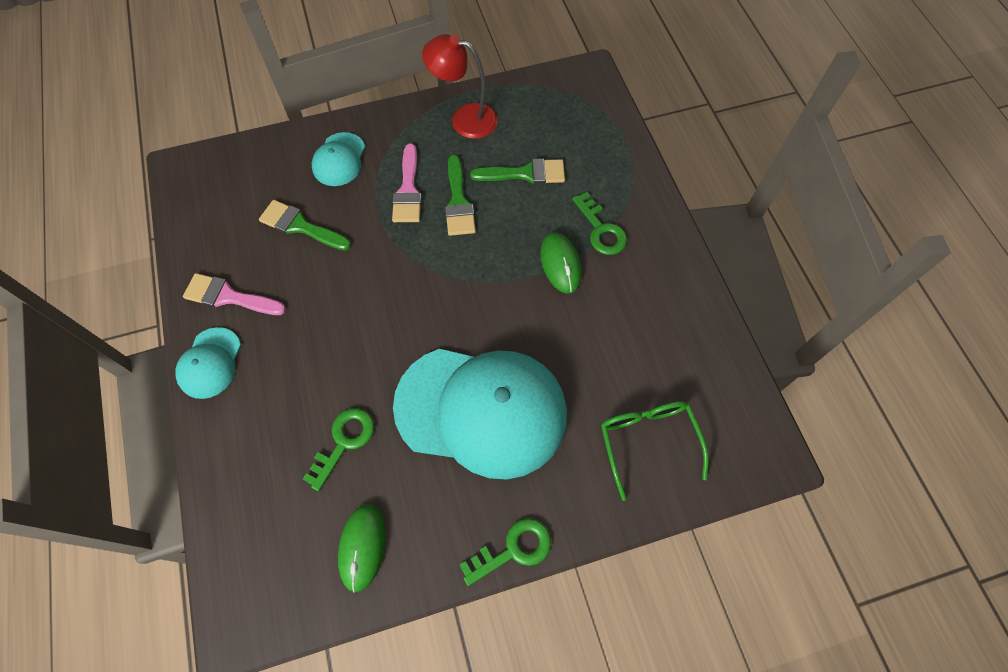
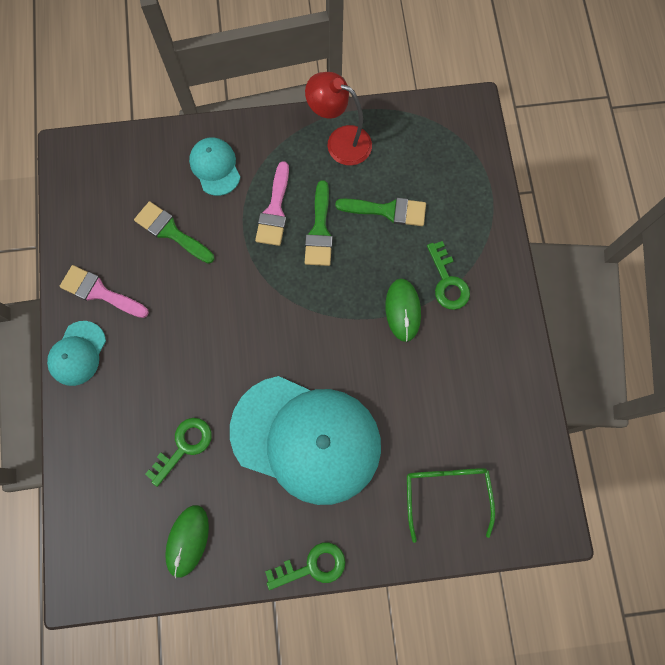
camera: 10 degrees right, 10 degrees up
turquoise cap [312,132,365,186] -> turquoise cap turned 135 degrees clockwise [189,137,241,196]

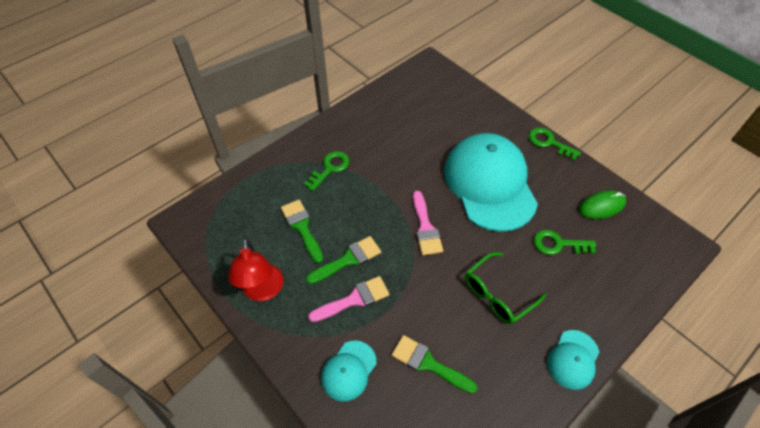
camera: 125 degrees left, 20 degrees down
turquoise cap [47,321,106,386] -> turquoise cap turned 135 degrees clockwise [547,330,599,390]
pink brush [59,265,149,318] -> pink brush moved to [413,191,443,255]
green brush [134,201,214,264] -> green brush turned 120 degrees clockwise [392,335,477,394]
green mouse [385,279,421,342] -> none
green glasses [407,468,495,543] -> green glasses moved to [465,252,546,324]

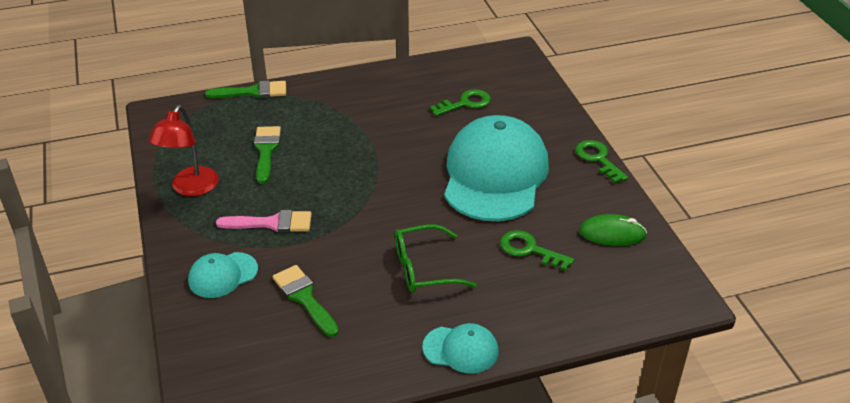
camera: 25 degrees right, 15 degrees down
green key [304,151,349,191] -> green key moved to [430,89,491,116]
green brush [306,236,381,284] -> green brush moved to [205,80,286,98]
pink brush [413,191,443,255] -> none
turquoise cap [547,330,599,390] -> turquoise cap turned 135 degrees counterclockwise [422,323,498,374]

